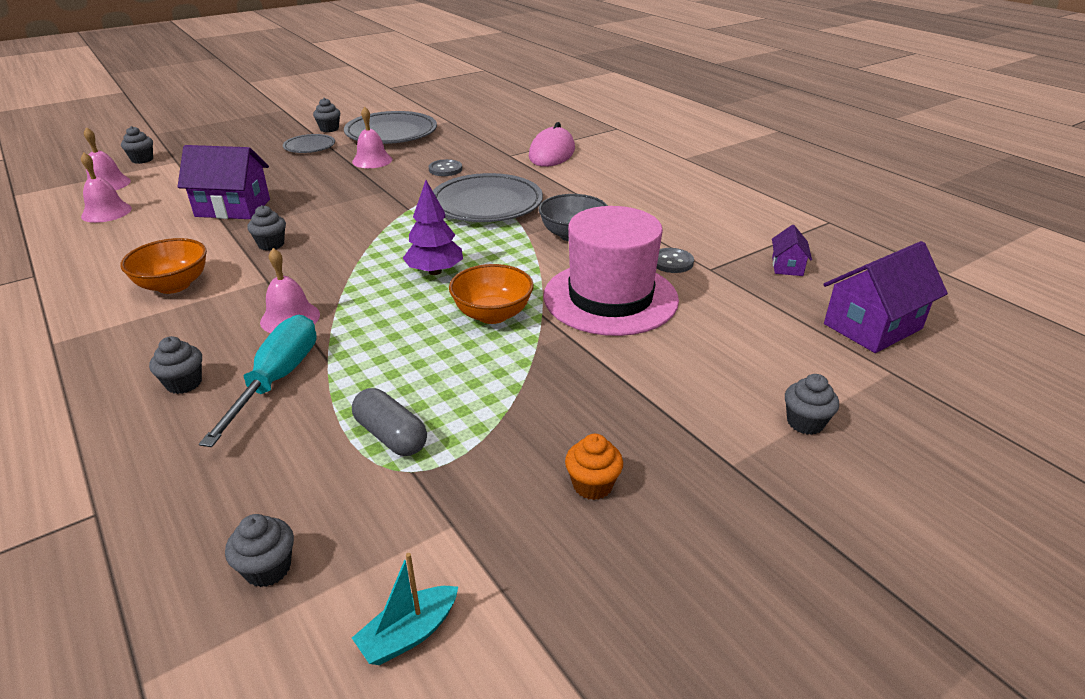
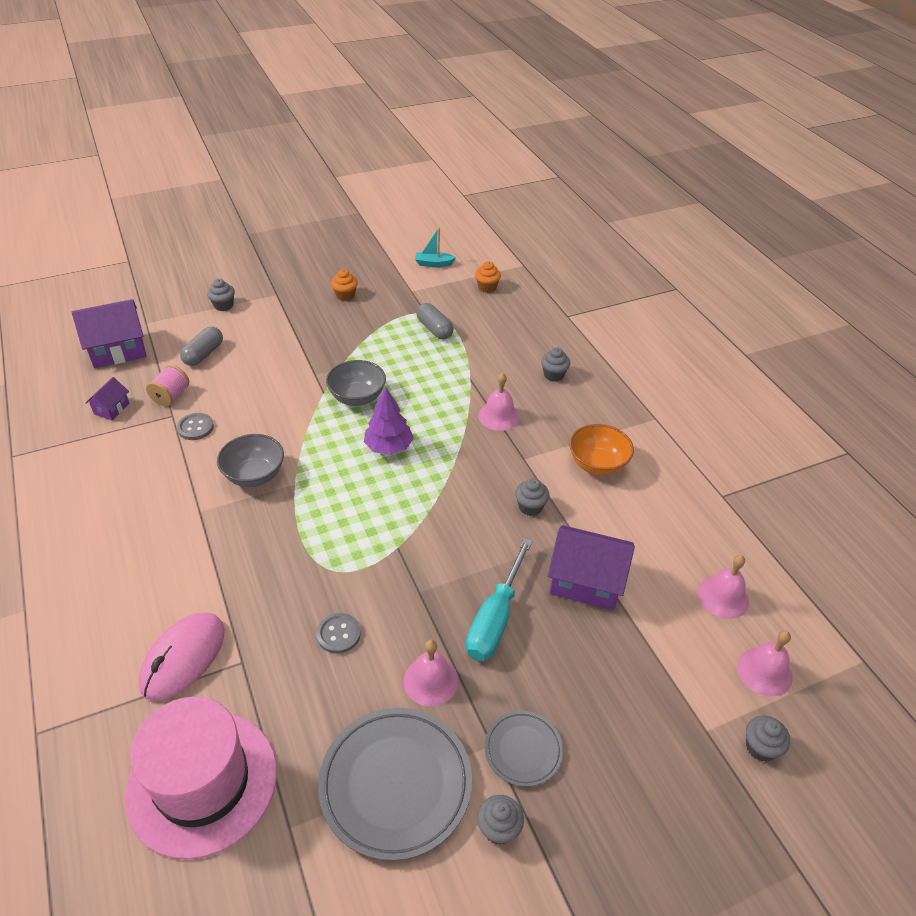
camera: 170 degrees left, 10 degrees up
turquoise screwdriver [199,315,317,447] -> turquoise screwdriver moved to [466,538,532,661]
grey cupcake [225,514,294,587] -> orange cupcake [475,261,501,293]
turquoise boat [352,553,458,665] -> turquoise boat turned 150 degrees counterclockwise [415,228,456,267]
grey plate [433,173,543,222] -> none
orange bowl [449,264,534,324] -> grey bowl [326,360,386,406]
pink hat [543,206,679,336] -> pink hat moved to [125,697,277,860]
none -> pink spool [146,365,189,406]
none -> grey capsule [180,327,223,366]

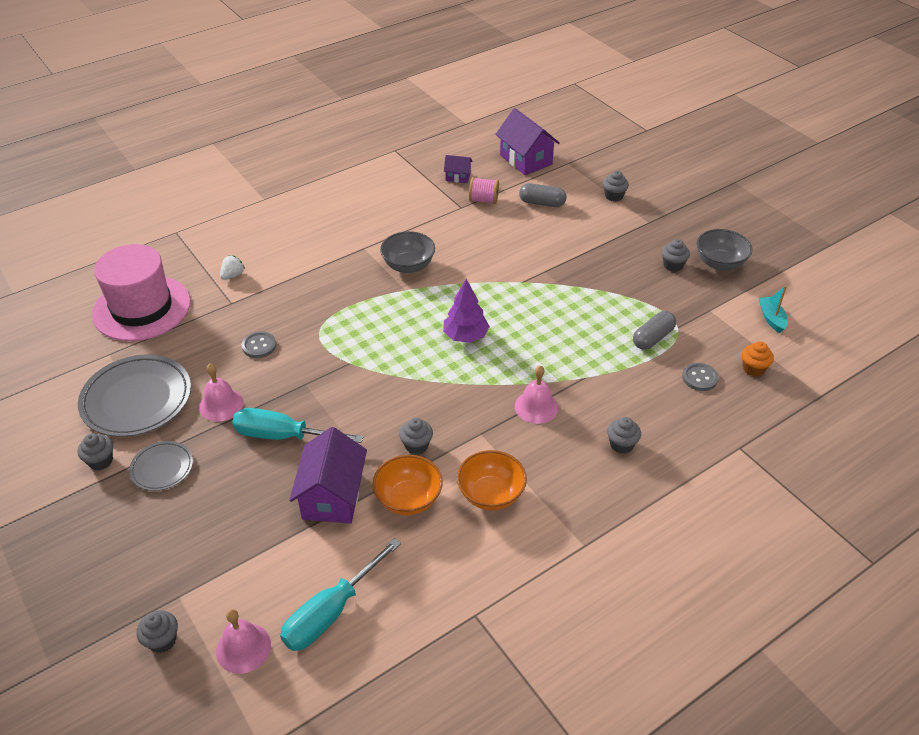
camera: 80 degrees right, 0 degrees up
pink mouse [139,613,225,701] -> white strawberry [220,255,245,280]
grey button [177,413,214,440] -> grey button moved to [682,363,719,391]
grey bowl [326,360,386,406] -> grey bowl moved to [697,229,752,271]
orange cupcake [331,269,358,301] -> grey cupcake [662,239,690,272]
pink bell [698,555,749,619] -> turquoise screwdriver [280,538,401,651]
none -> orange bowl [372,455,443,515]

